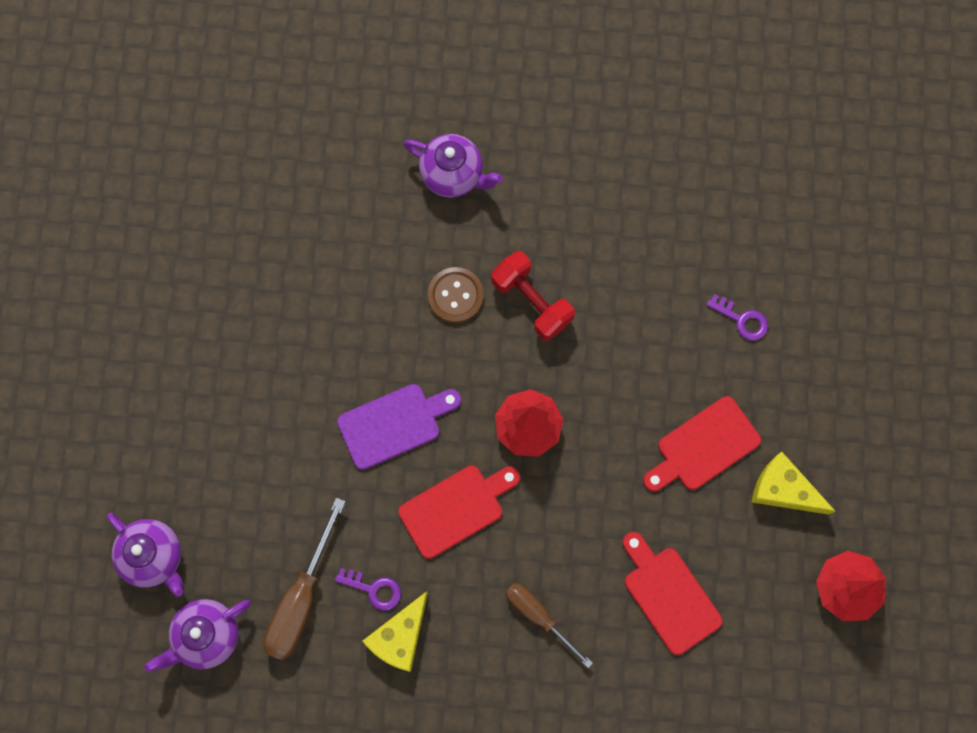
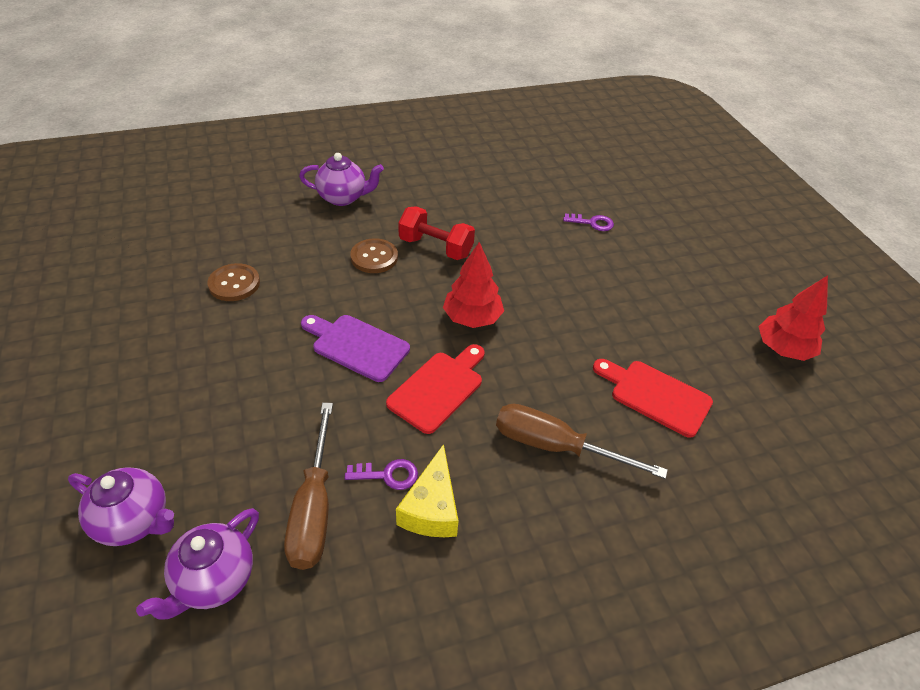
camera: 25 degrees left, 30 degrees down
purple cutting board [337,384,461,470] -> purple cutting board turned 105 degrees counterclockwise [301,315,410,382]
brown screwdriver [506,583,593,668] -> brown screwdriver [496,404,668,479], size x1.52
red cutting board [643,396,761,492] -> none
yellow cheese [752,452,836,515] -> none
none -> brown button [207,263,260,301]

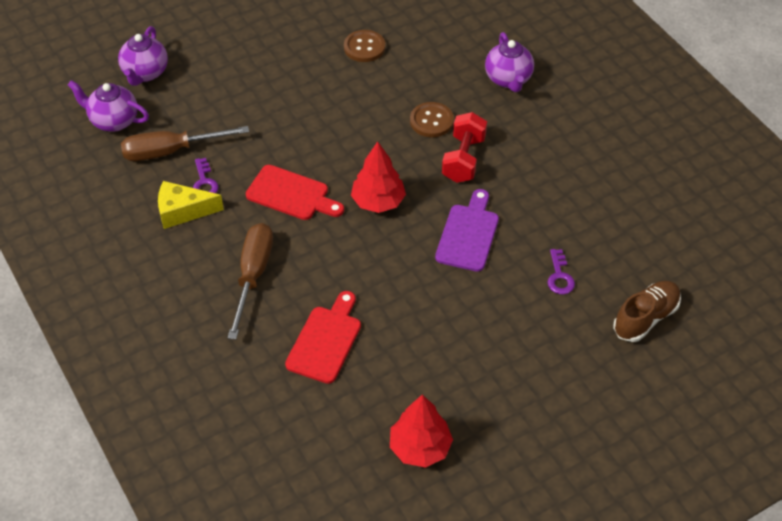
camera: 80 degrees right, 5 degrees up
purple cutting board [301,315,410,382] -> purple cutting board moved to [435,189,499,272]
none -> brown shoe [613,281,681,342]

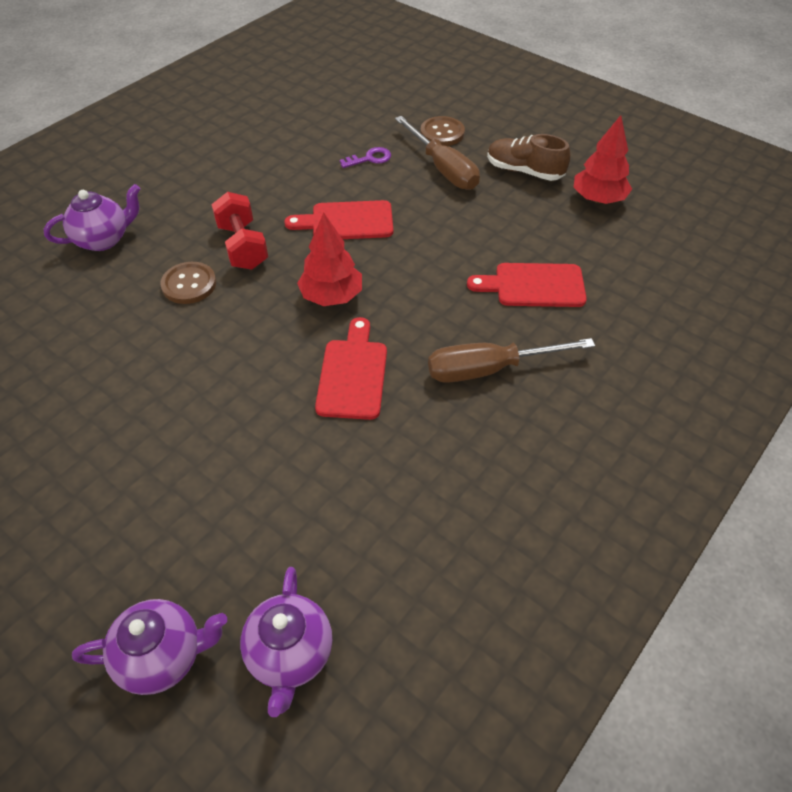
camera: 110 degrees left, 0 degrees up
brown screwdriver [121,126,249,161] -> brown screwdriver moved to [395,116,480,190]
yellow cheese [158,181,224,229] -> none
purple key [193,158,219,193] -> none
brown button [344,30,385,62] -> brown button moved to [420,116,465,146]
purple cutting board [435,189,499,272] -> red cutting board [284,200,393,239]
red dumbbell [442,112,487,183] -> red dumbbell turned 75 degrees clockwise [211,192,268,270]
brown shoe [613,281,681,342] -> brown shoe moved to [487,134,570,181]

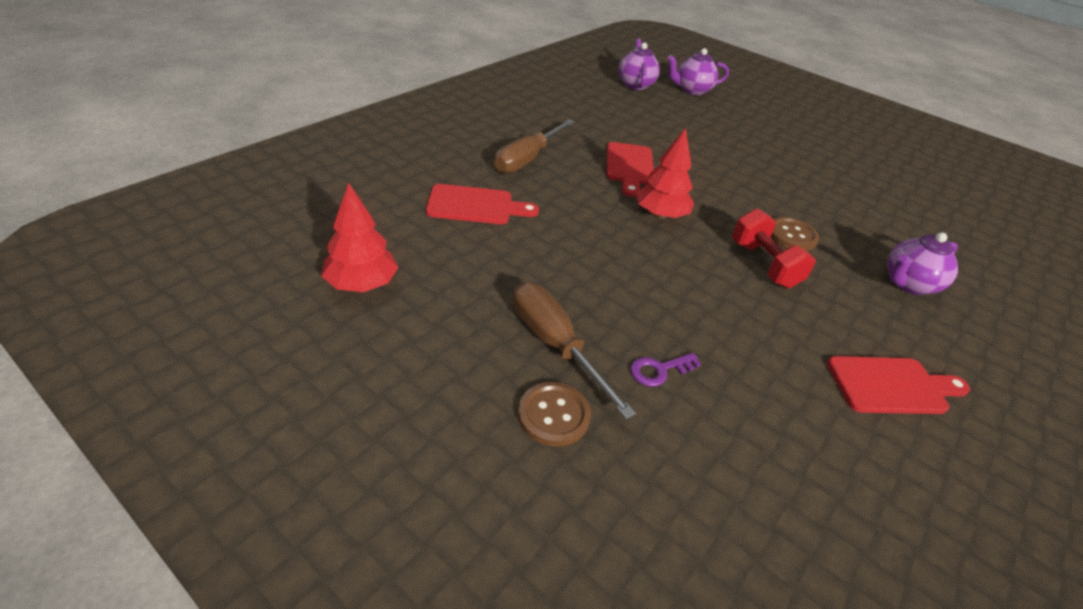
camera: 175 degrees right, 10 degrees down
red cutting board [284,200,393,239] -> red cutting board moved to [827,356,970,414]
brown screwdriver [428,338,595,383] -> brown screwdriver turned 135 degrees clockwise [494,119,575,173]
brown shoe [487,134,570,181] -> none

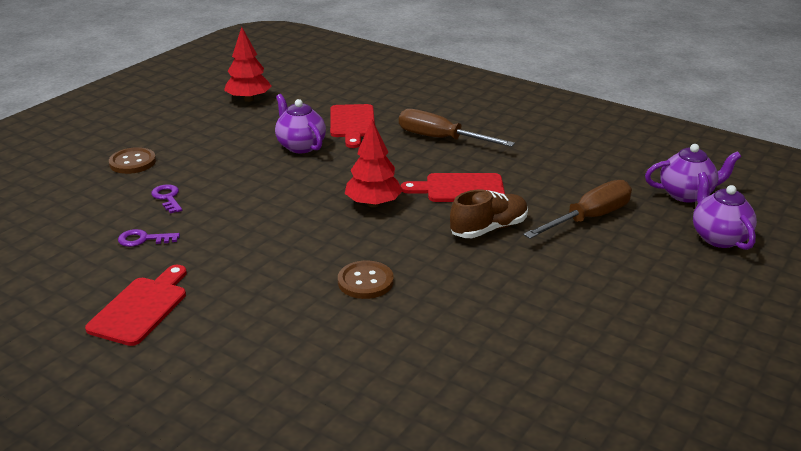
camera: 90 degrees right, 10 degrees down
brown screwdriver [513,282,636,420] -> brown screwdriver moved to [523,180,632,239]
red dumbbell [732,208,816,288] -> none
red cutting board [827,356,970,414] -> red cutting board turned 150 degrees counterclockwise [85,265,187,346]
purple teapot [887,233,958,295] -> purple teapot moved to [275,94,326,153]
none -> purple key [118,229,180,247]
none -> brown shoe [450,190,528,238]

